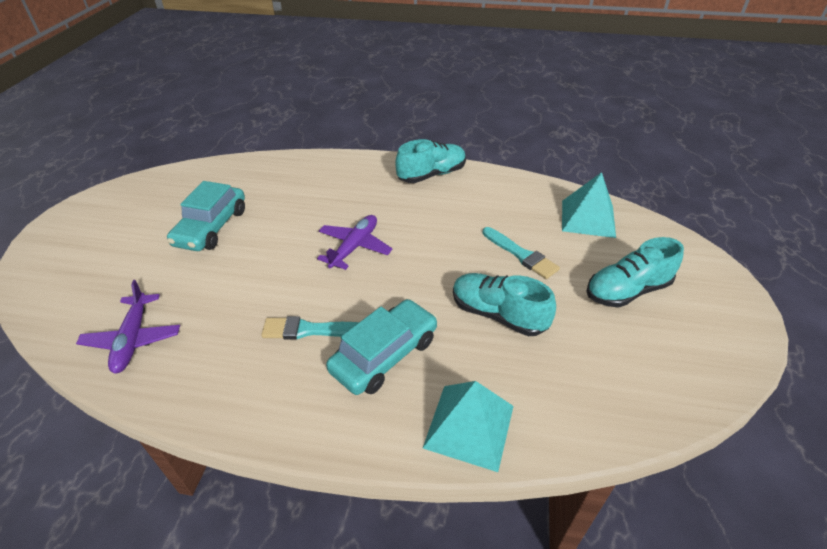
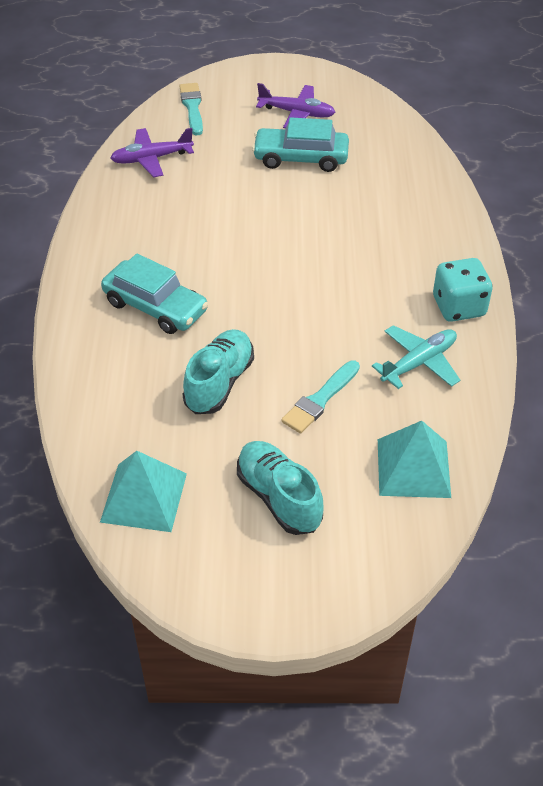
camera: 80 degrees right, 5 degrees up
turquoise brush [261,316,359,340] -> turquoise brush moved to [179,83,203,136]
purple plane [317,215,393,270] -> purple plane moved to [256,83,335,128]
turquoise shoe [395,139,466,183] -> turquoise dice [433,258,493,322]
turquoise pyramid [423,381,513,472] -> turquoise pyramid moved to [100,451,187,532]
none -> turquoise plane [372,325,460,389]

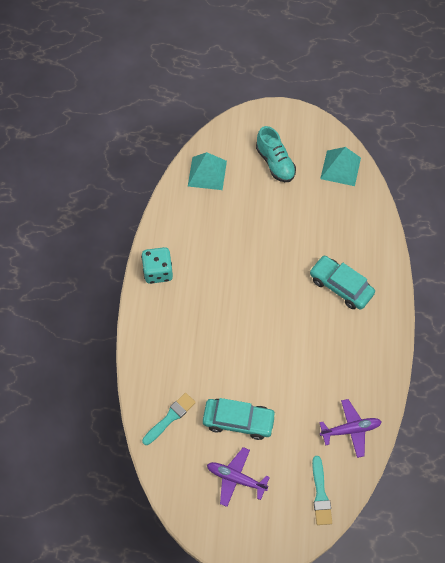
camera: 175 degrees left, 15 degrees up
turquoise shoe [183,329,254,414] -> none
turquoise brush [281,360,360,433] -> turquoise brush moved to [142,393,196,445]
turquoise plane [372,325,460,389] -> none

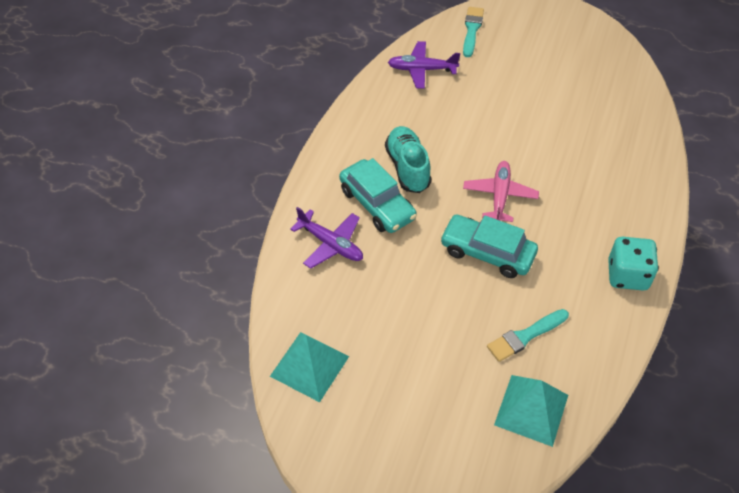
camera: 165 degrees left, 10 degrees down
turquoise brush [142,393,196,445] -> turquoise brush moved to [487,309,569,362]
turquoise car [203,398,276,440] -> turquoise car moved to [440,214,538,278]
purple plane [207,447,270,507] -> purple plane moved to [290,207,363,269]
turquoise shoe [256,126,296,182] -> turquoise shoe moved to [385,126,431,193]
none -> pink plane [463,161,539,222]

